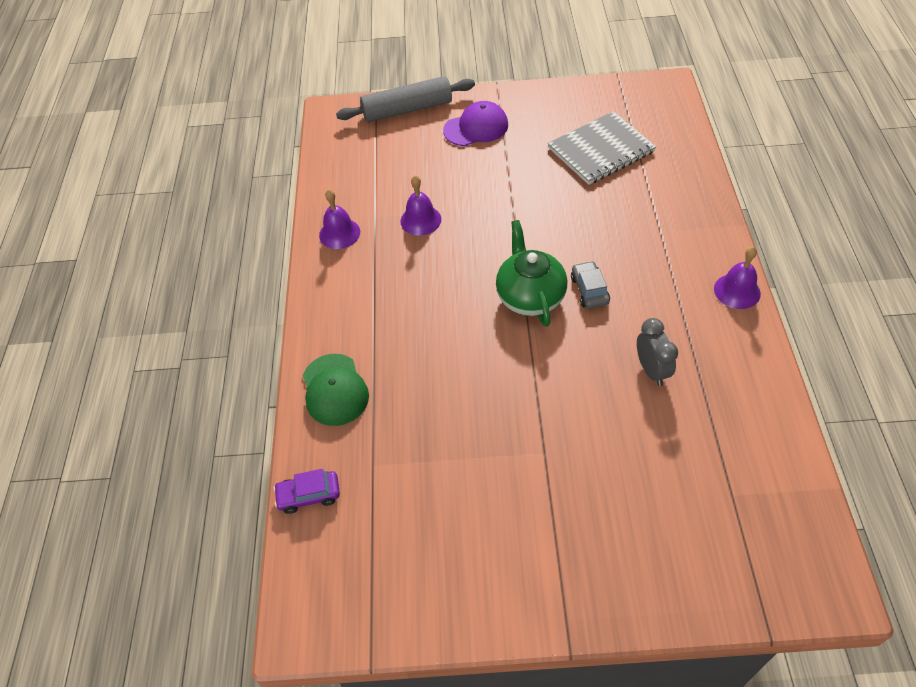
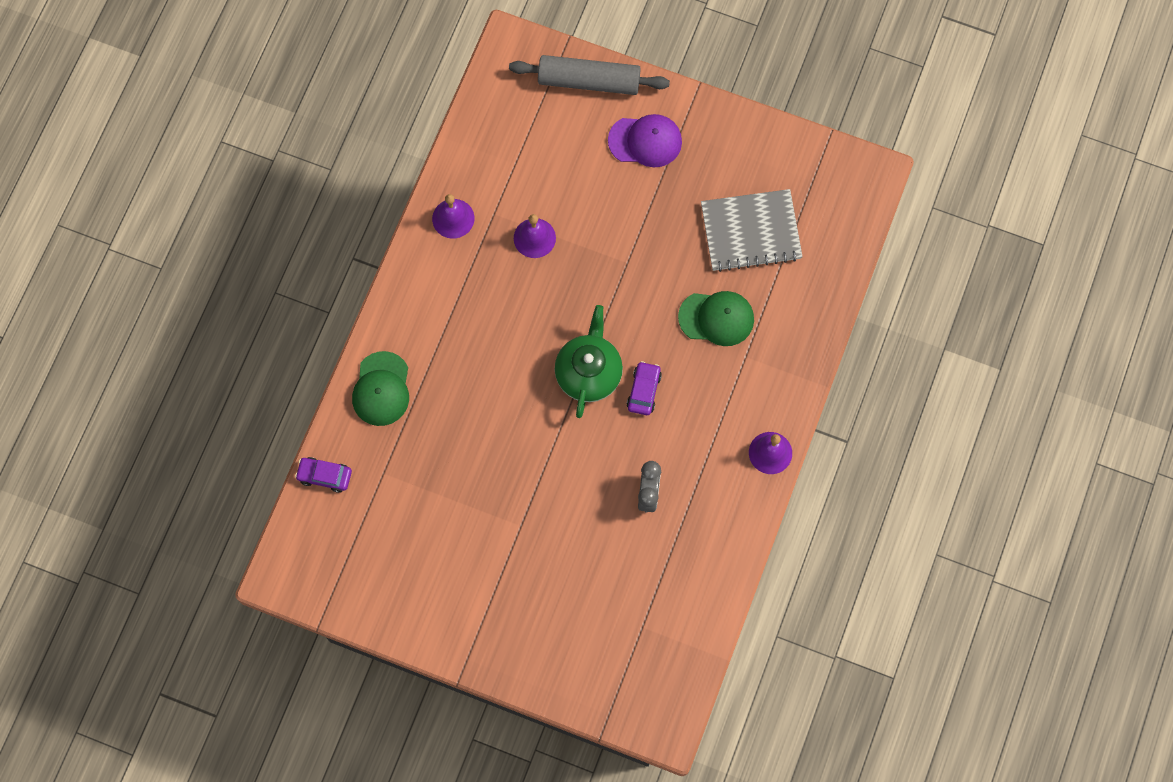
camera: 20 degrees right, 20 degrees up
grey car [571,261,610,309] -> purple car [627,361,662,415]
none -> green cap [678,291,754,346]

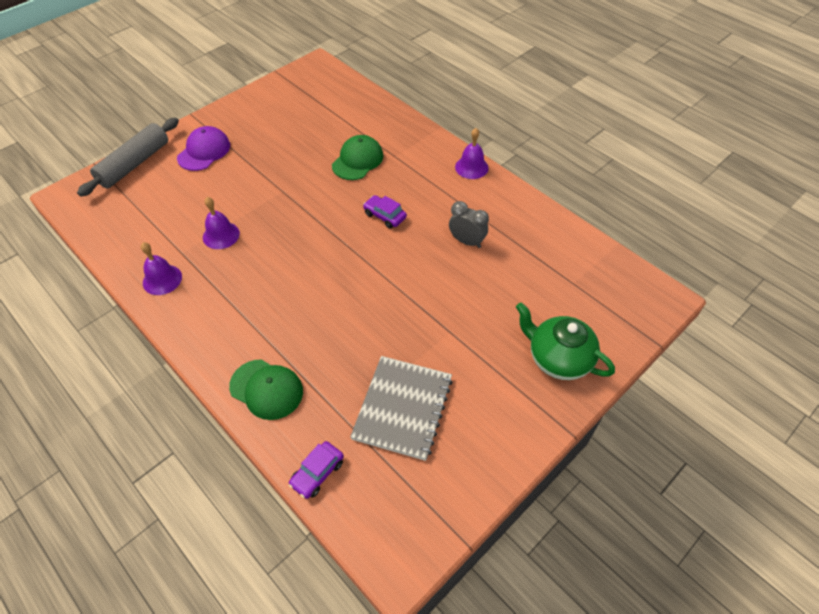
camera: 65 degrees left, 20 degrees down
green teapot [555,305,623,418] -> green teapot moved to [516,302,615,380]
grey notebook [701,189,803,272] -> grey notebook moved to [350,356,453,461]

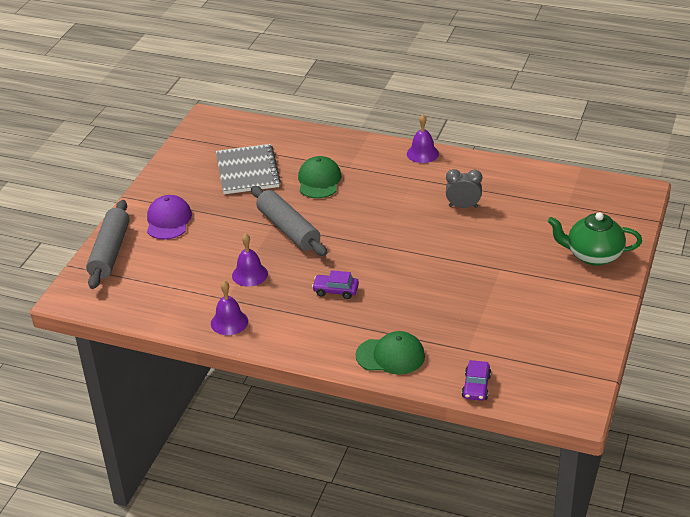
camera: 25 degrees left, 15 degrees down
grey notebook [350,356,453,461] -> grey notebook moved to [216,144,281,194]
purple car [363,195,407,229] -> purple car moved to [312,270,359,299]
none -> grey rolling pin [251,186,327,256]

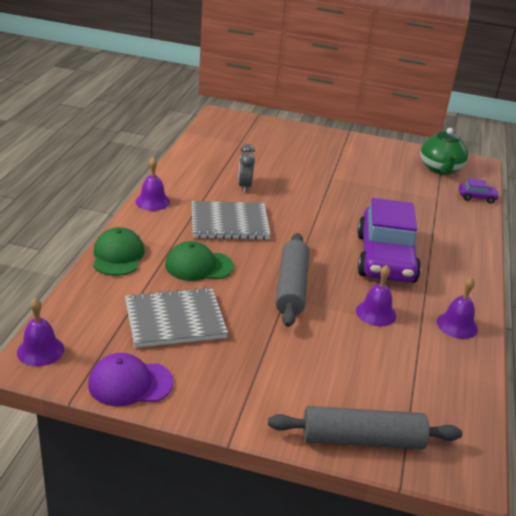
camera: 100 degrees left, 5 degrees down
purple cap [147,195,192,240] -> purple cap moved to [88,353,174,406]
grey rolling pin [251,186,327,256] -> grey rolling pin turned 45 degrees counterclockwise [276,233,309,327]
purple car [312,270,359,299] -> purple car [357,198,421,283], size x2.48
green cap [356,331,425,375] -> green cap moved to [93,227,145,276]
green teapot [548,212,642,266] -> green teapot moved to [420,128,468,175]
none -> purple bell [17,298,64,366]
none -> grey notebook [191,201,271,240]

